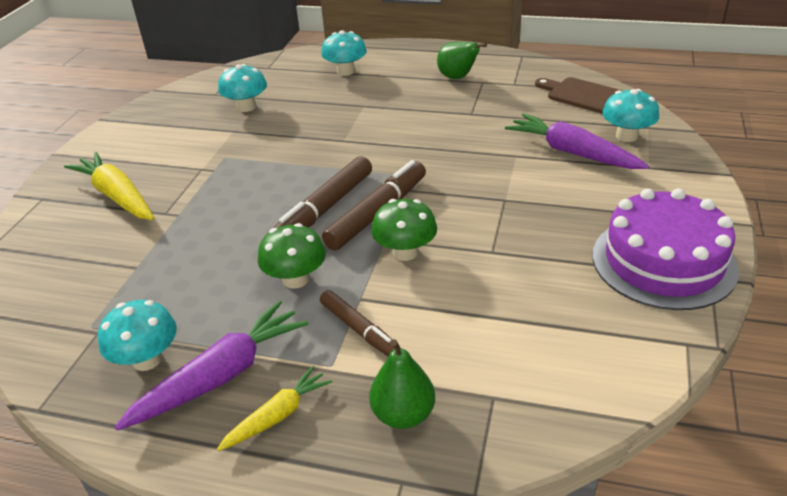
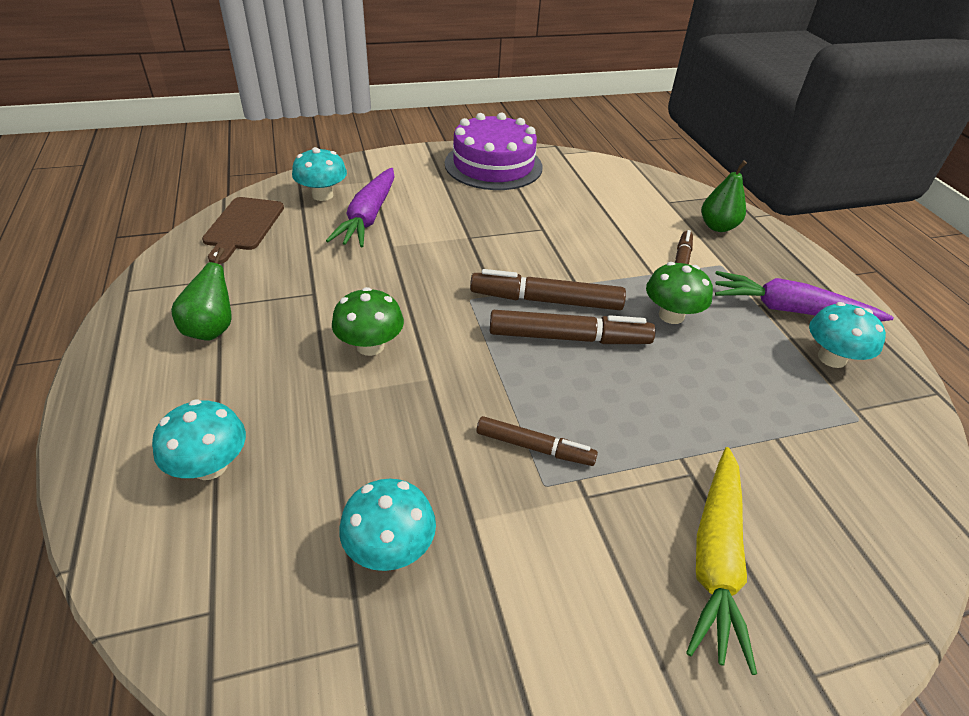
camera: 125 degrees left, 5 degrees up
yellow carrot [217,366,332,451] -> none
green mushroom [371,199,437,261] -> green mushroom moved to [332,287,404,356]
none -> brown marker [476,416,598,466]

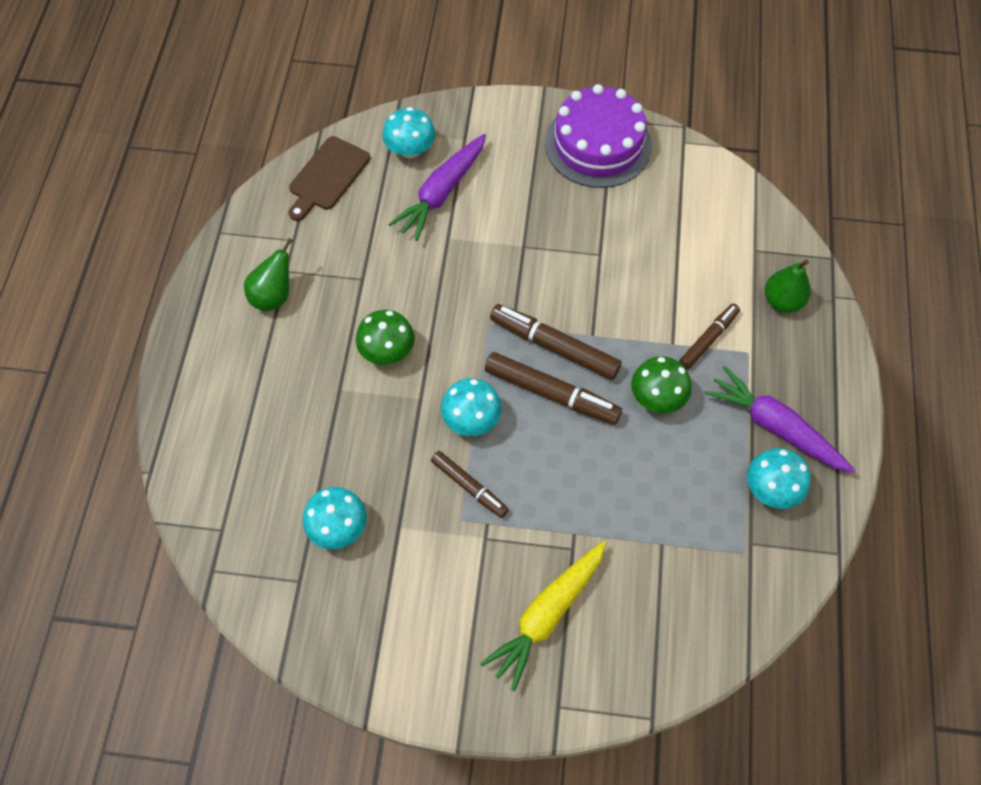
camera: 25 degrees right, 20 degrees up
turquoise mushroom [152,399,246,480] -> turquoise mushroom moved to [441,378,502,436]

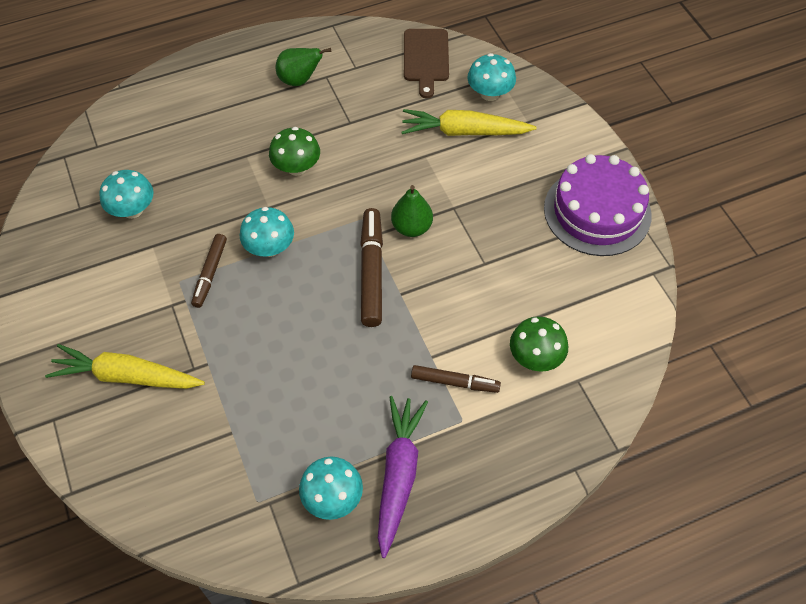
camera: 60 degrees right, 5 degrees down
brown cutting board [289,136,370,221] -> brown cutting board turned 90 degrees counterclockwise [404,29,449,98]
purple carrot [388,134,486,241] -> yellow carrot [401,109,537,136]
brown marker [485,352,622,425] -> none
green mushroom [631,356,692,413] -> green mushroom moved to [510,316,568,372]
green pear [765,260,811,313] -> green pear moved to [391,185,433,237]

